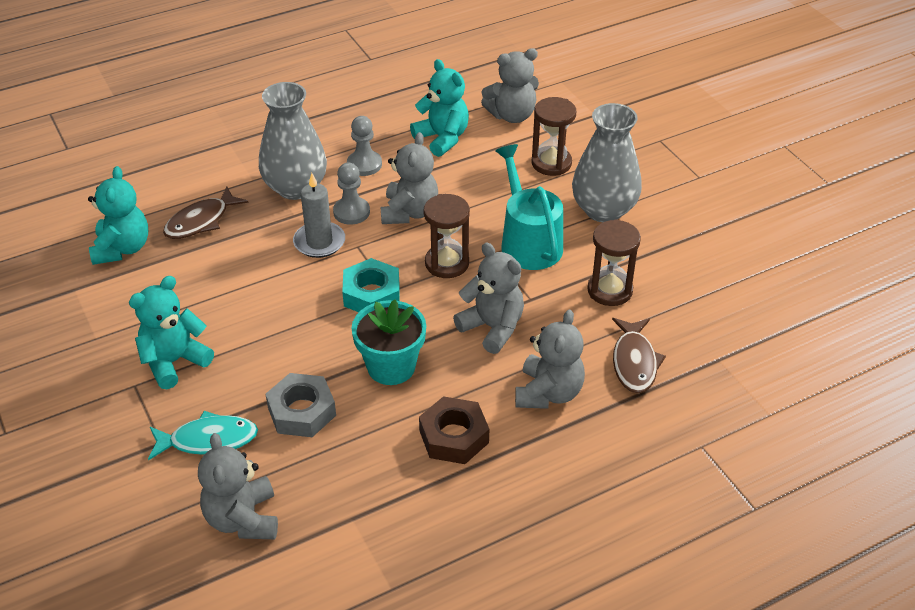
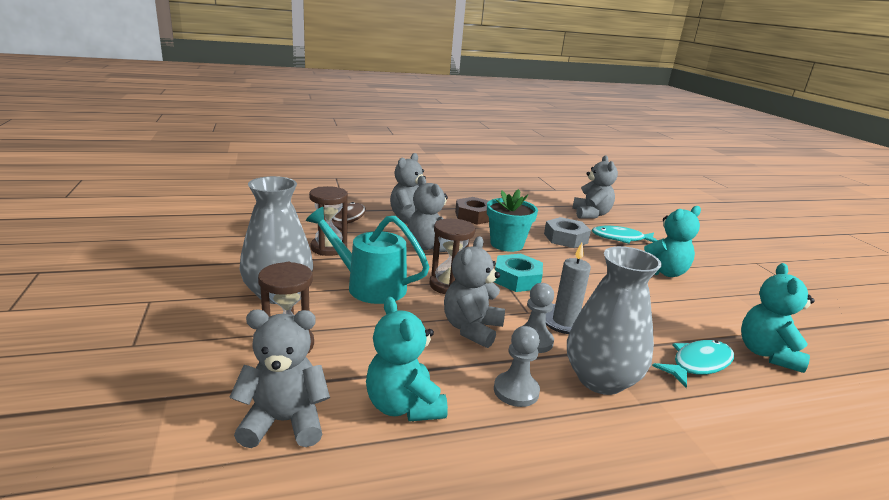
camera: 170 degrees left, 20 degrees down
brown fish [163,186,248,239] -> turquoise fish [652,340,734,388]
turquoise watering can [495,144,563,270] -> turquoise watering can turned 120 degrees clockwise [306,207,429,304]

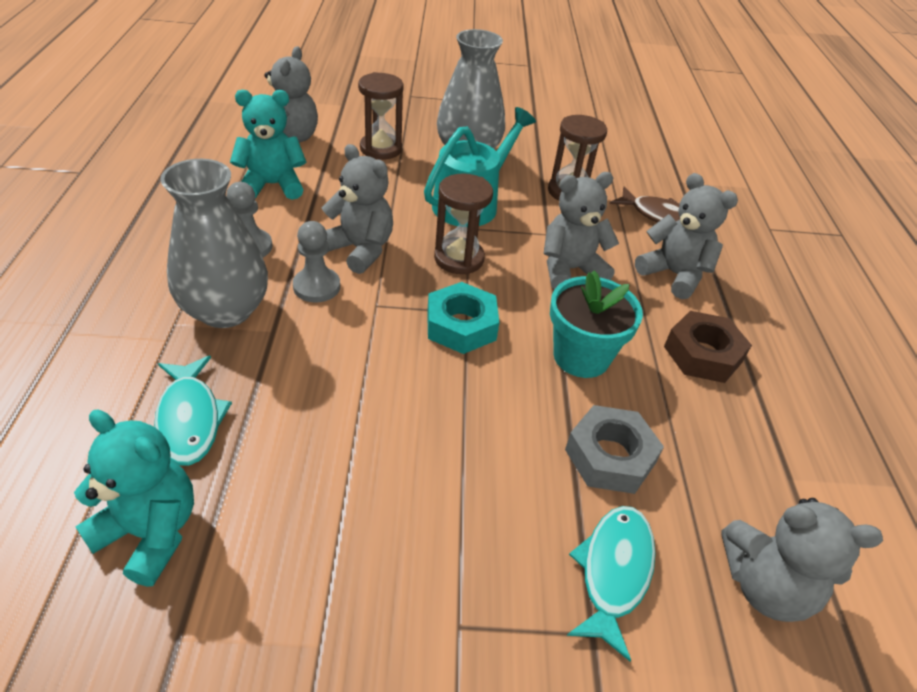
camera: 105 degrees right, 20 degrees up
grey candle [546,243,591,334] -> none
turquoise teddy bear [644,206,701,277] -> none

